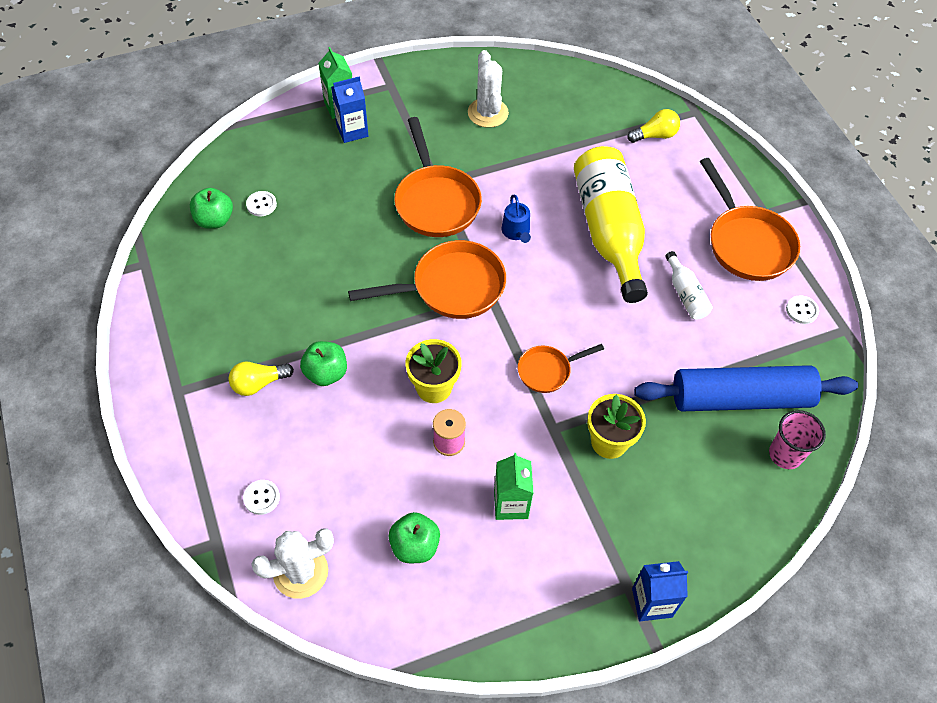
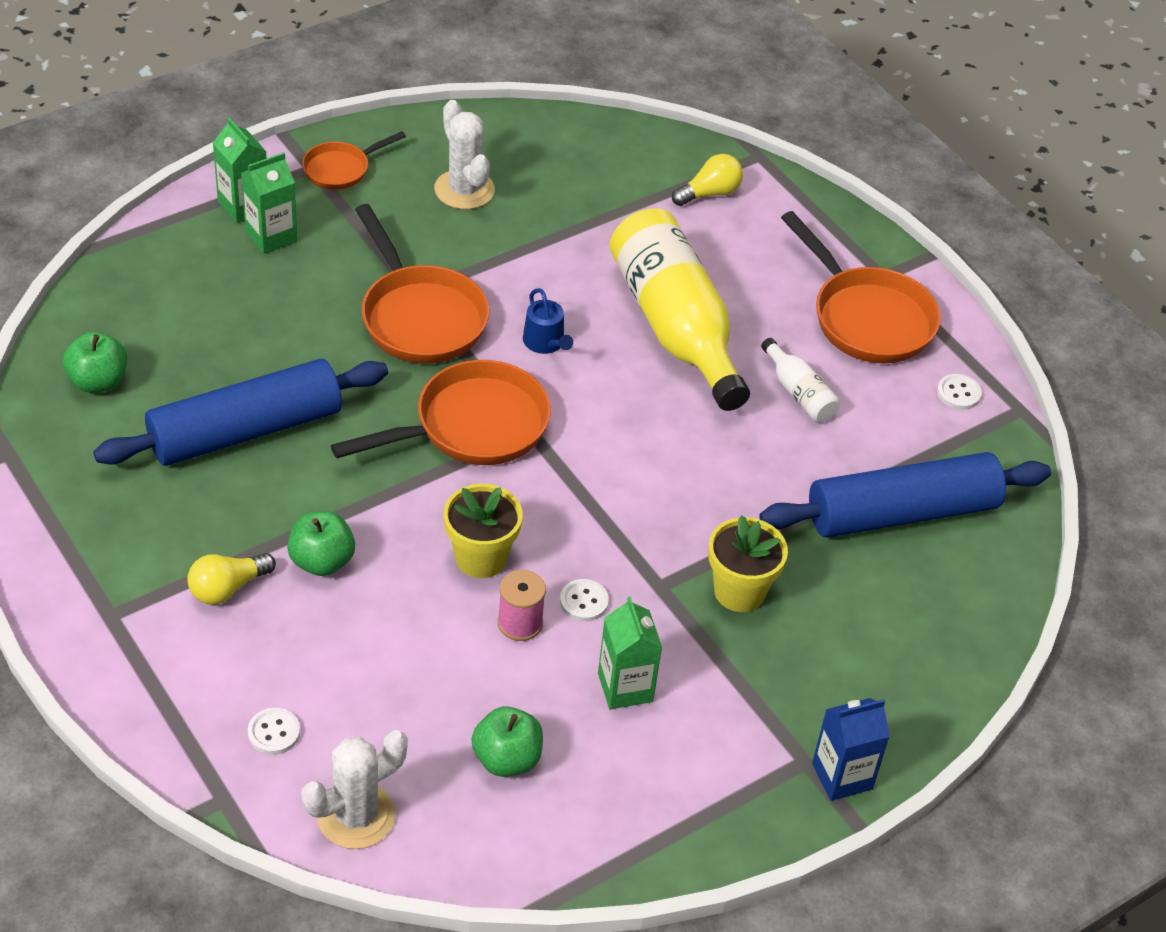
camera: 15 degrees left, 10 degrees down
white button [246,191,277,216] -> white button moved to [560,579,609,621]
blue carton [331,76,368,143] -> green carton [241,152,297,254]
orange pan [518,344,604,393] -> orange pan moved to [302,131,406,190]
pink cup [769,410,826,469] -> none
none -> blue rolling pin [93,359,388,466]

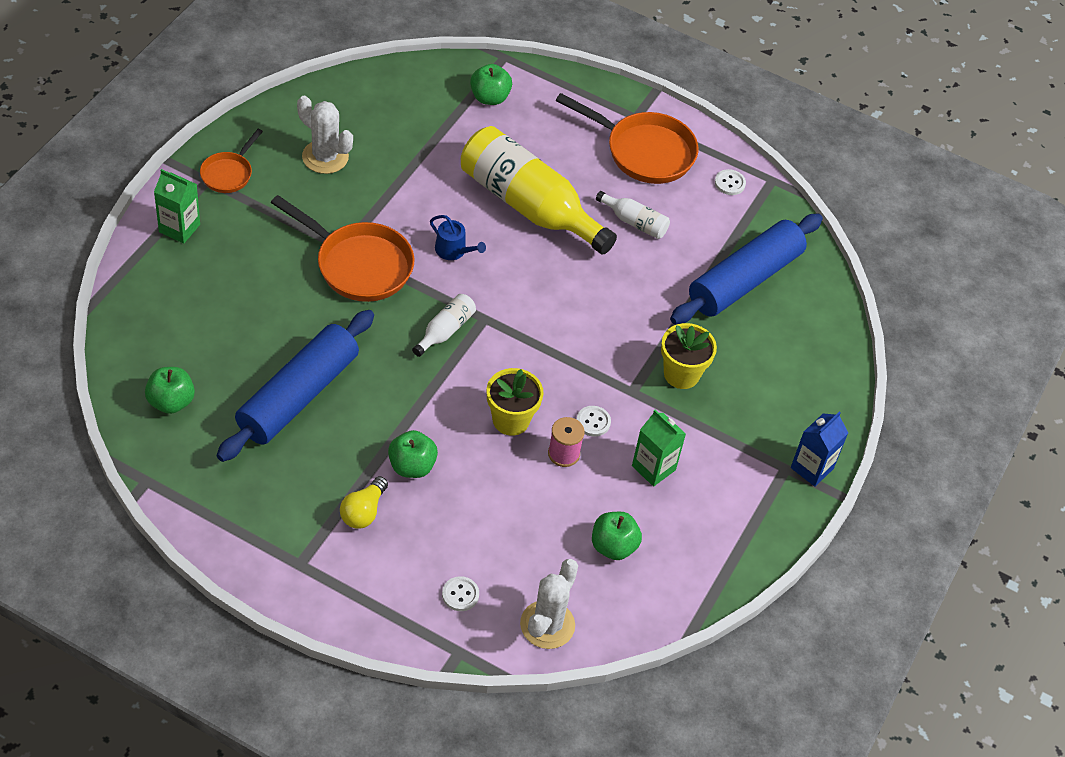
camera: 30 degrees left, 5 degrees up
green carton [241,152,297,254] -> none
orange pan [331,360,551,465] -> white bottle [412,294,476,357]
yellow light bulb [672,154,743,206] -> green apple [470,64,512,105]

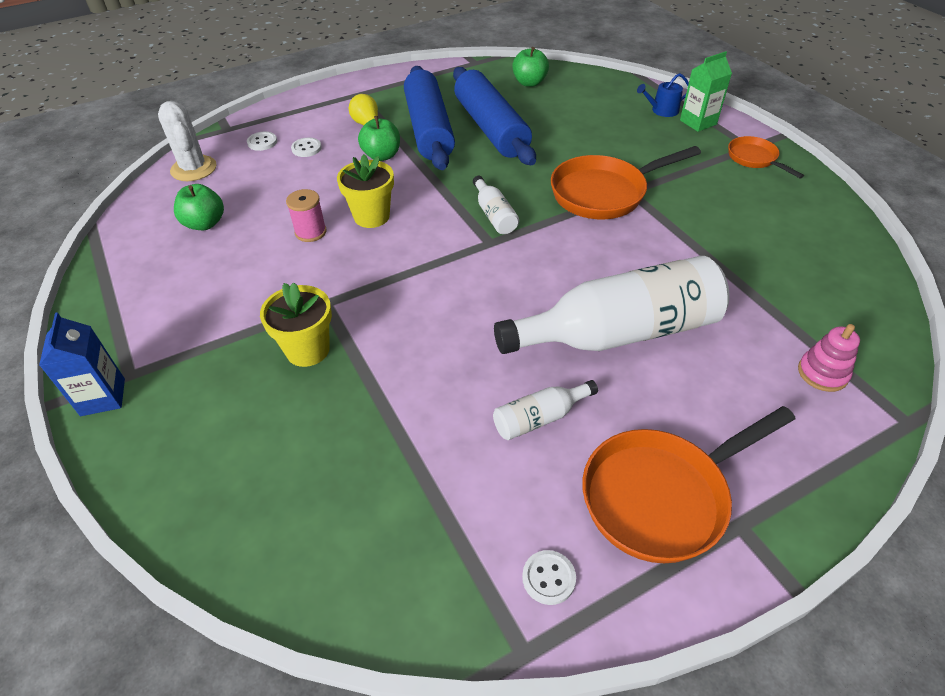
camera: 130 degrees right, 5 degrees down
white cactus [297,96,353,174] -> none
blue watering can [430,215,486,260] -> blue watering can moved to [637,73,689,117]
yellow bottle [461,126,617,254] -> white bottle [494,256,729,354]
green apple [470,64,512,105] -> pink stacking toy [798,324,860,392]
white button [576,406,611,437] -> white button moved to [291,137,322,157]
green carton [632,410,686,486] -> none
blue rolling pin [670,214,823,324] -> blue rolling pin moved to [404,66,455,170]

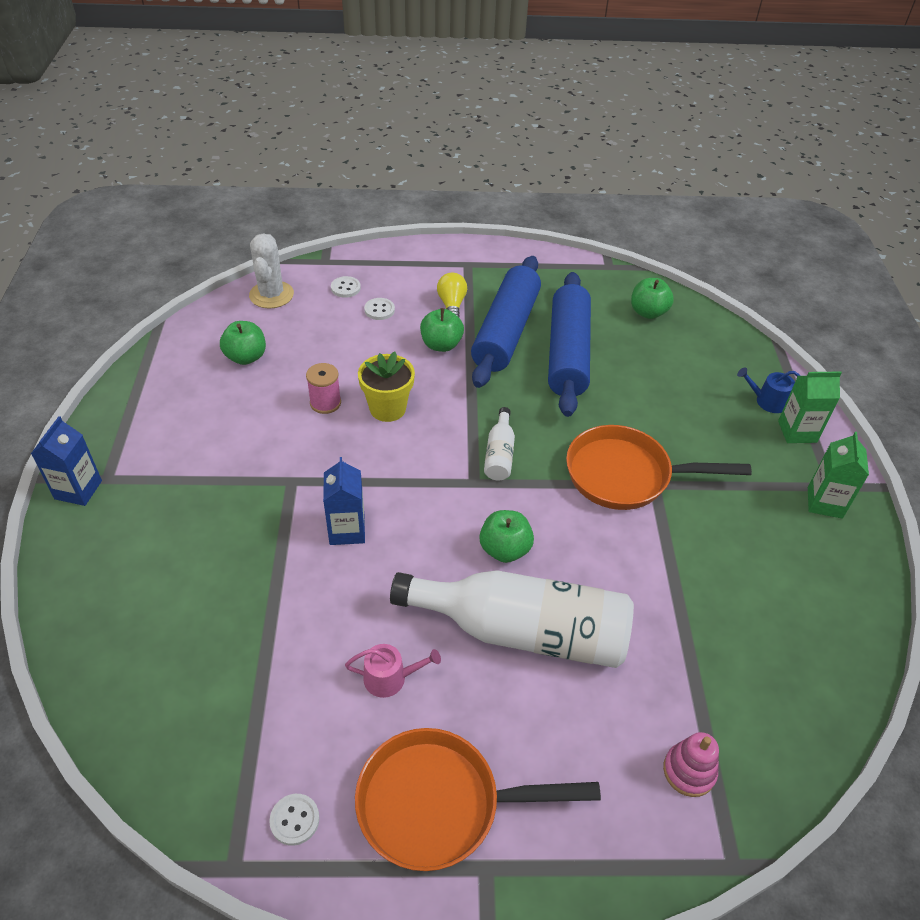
camera: 25 degrees right, 0 degrees up
yellow flower pot [260,282,332,367] -> none
white bottle [493,380,598,440] -> pink watering can [345,644,441,698]
orange pan [728,136,804,179] -> green carton [808,432,869,519]
none -> blue carton [323,457,365,545]
none -> green apple [479,510,534,563]

